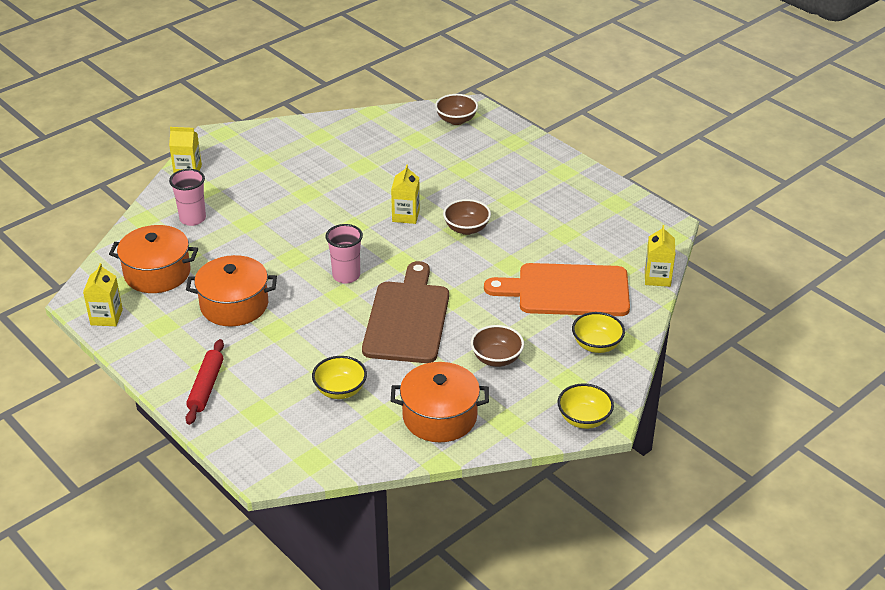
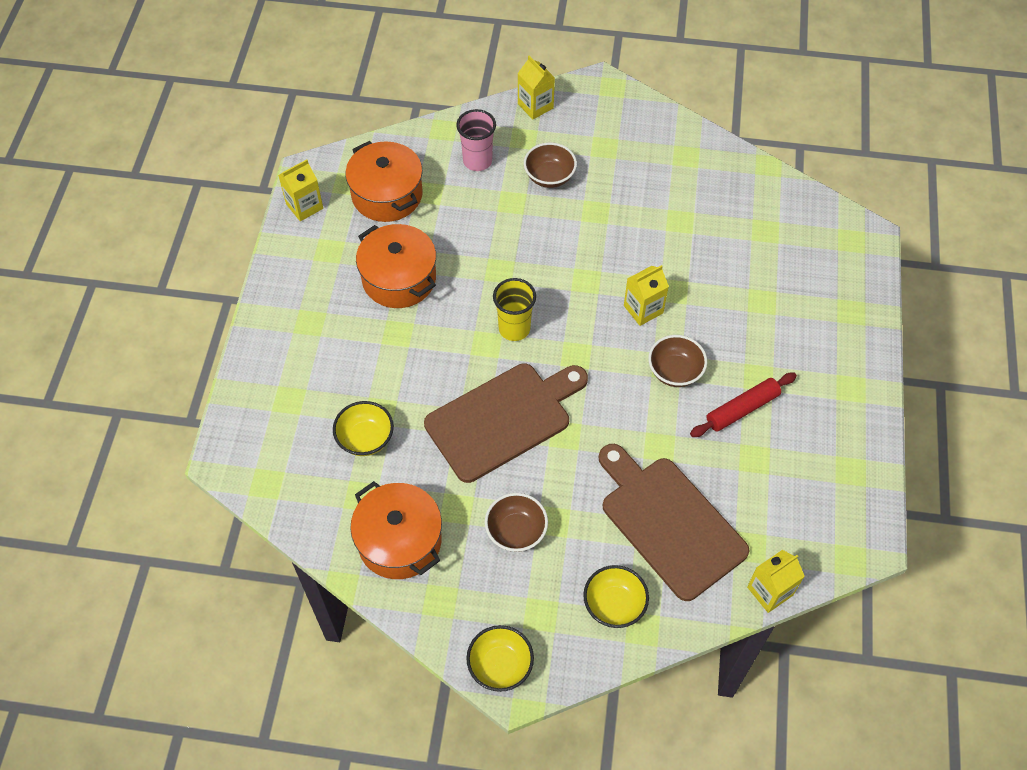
camera: 50 degrees right, 20 degrees up
red rolling pin [186,339,224,425] -> red rolling pin moved to [690,372,797,437]
pink cup [326,224,363,284] -> yellow cup [493,278,536,341]
brown bowl [435,94,478,125] -> brown bowl moved to [524,143,577,188]
orange cutting board [484,263,630,316] -> brown cutting board [599,444,749,601]

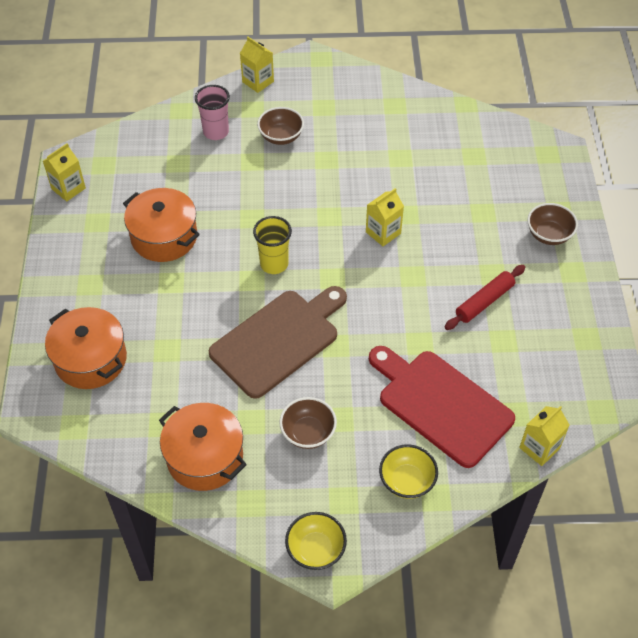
camera: 10 degrees left, 5 degrees down
yellow bowl [333,401,394,456] -> none
orange pot [345,141,423,222] -> orange pot moved to [45,307,127,389]
brown cutting board [599,444,749,601] -> red cutting board [369,346,515,468]
brown bowl [648,335,707,387] -> brown bowl moved to [527,203,578,245]

